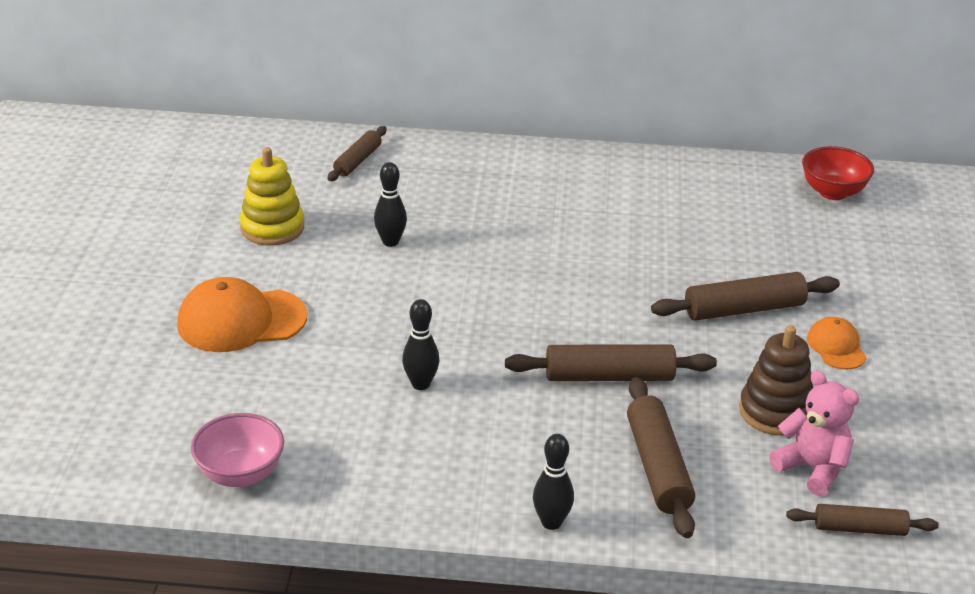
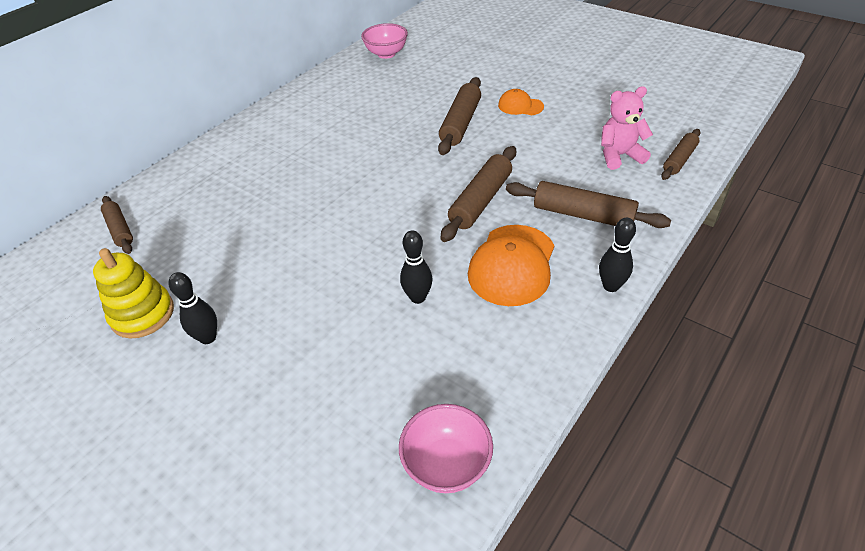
camera: 55 degrees left, 10 degrees up
orange cap [177,277,307,352] -> orange cap moved to [468,225,555,306]
black bowling pin [374,162,407,247] -> black bowling pin moved to [168,272,217,344]
brown stacking toy [739,325,813,436] -> none
red bowl [802,146,874,200] -> pink bowl [361,23,408,59]

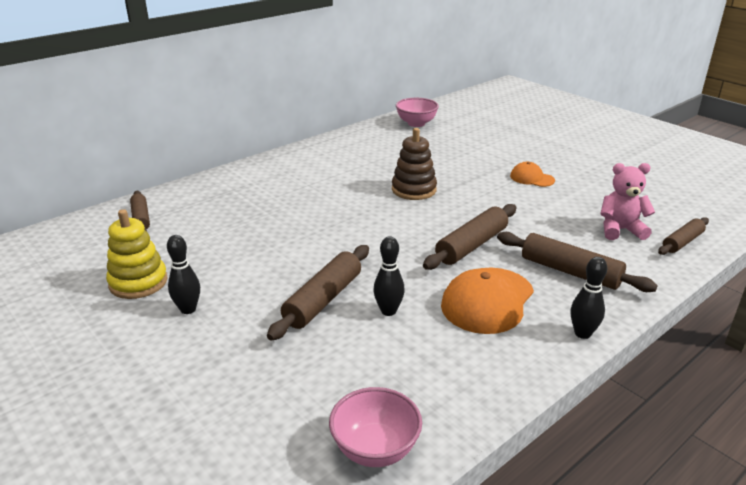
camera: 10 degrees right, 15 degrees down
brown rolling pin [438,77,481,155] -> brown rolling pin moved to [267,245,369,341]
none -> brown stacking toy [392,128,437,200]

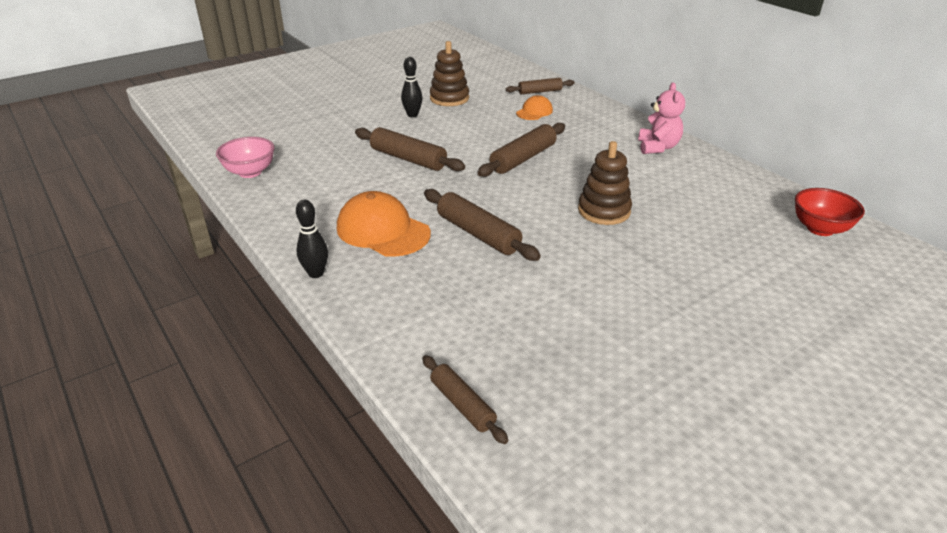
camera: 95 degrees right, 5 degrees up
yellow stacking toy [106,209,168,299] -> brown stacking toy [430,41,469,106]
black bowling pin [373,236,405,316] -> none
pink bowl [396,98,439,127] -> red bowl [795,188,865,236]
brown rolling pin [497,232,658,292] -> brown rolling pin moved to [477,123,565,177]
orange cap [510,162,555,187] -> orange cap moved to [516,95,553,120]
pink teddy bear [600,163,655,240] -> pink teddy bear moved to [638,82,685,154]

